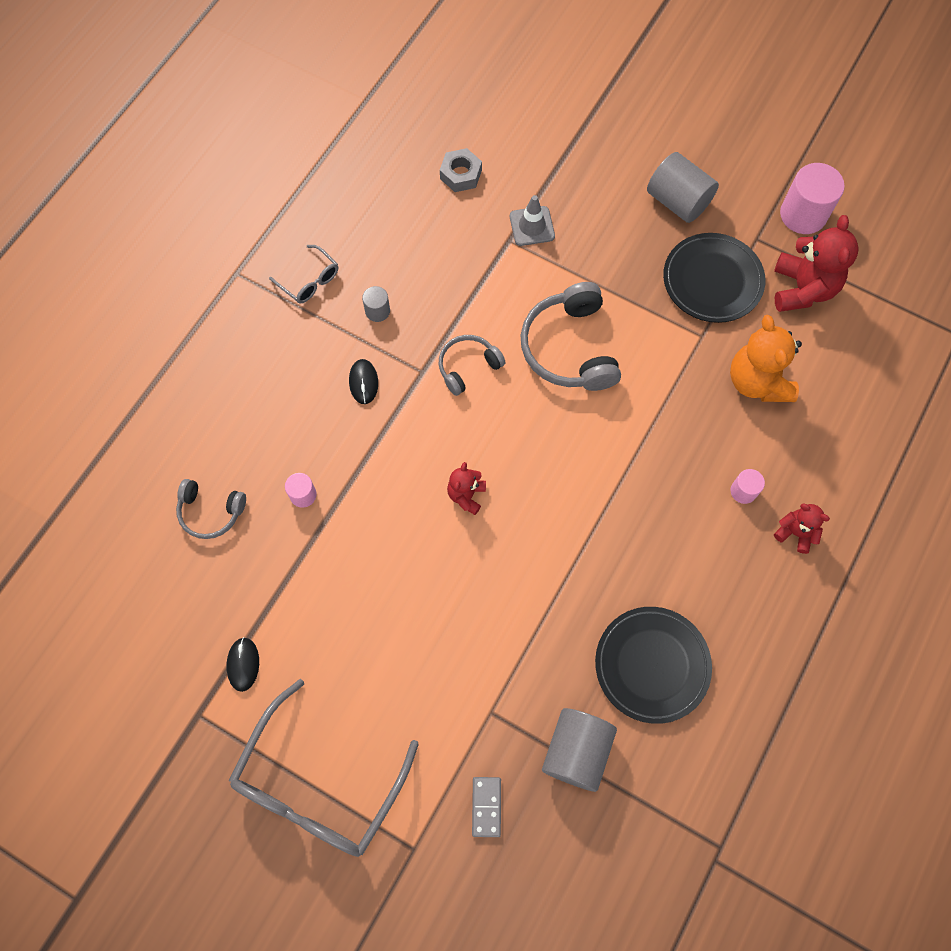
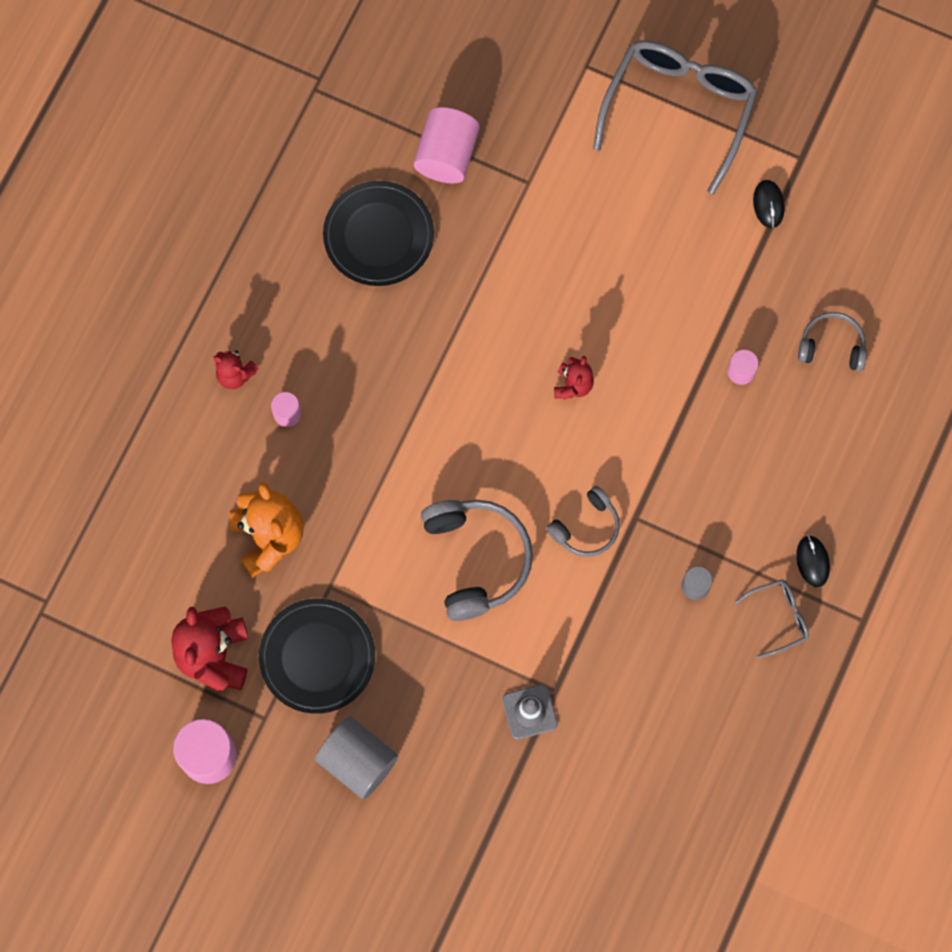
camera: 175 degrees right, 5 degrees up
grey glasses [269,245,338,304] -> grey glasses turned 120 degrees clockwise [735,579,809,658]
black mouse [349,359,378,404] -> black mouse moved to [796,535,830,587]
grey nut [440,148,482,192] -> none
grey domino [472,777,501,837] -> none
grey cylinder [542,708,617,792] -> pink cylinder [414,107,480,183]

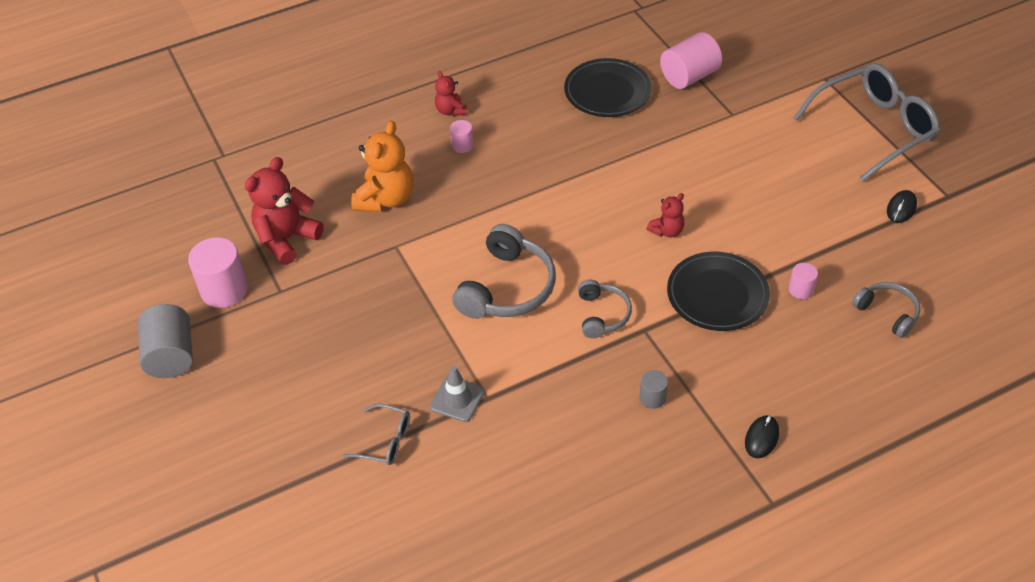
camera: 40 degrees right, 25 degrees down
black plate [259,599,375,714] -> black plate moved to [667,252,770,331]
grey cylinder [315,716,398,799] -> grey cylinder moved to [138,304,193,378]
grey headphones [546,486,620,557] -> grey headphones turned 90 degrees counterclockwise [578,280,632,338]
grey glasses [735,579,809,658] -> grey glasses moved to [343,404,410,465]

